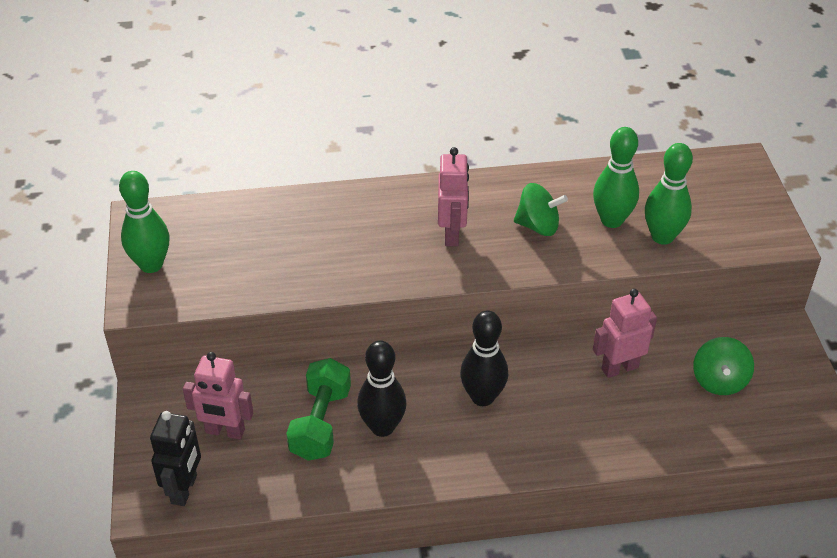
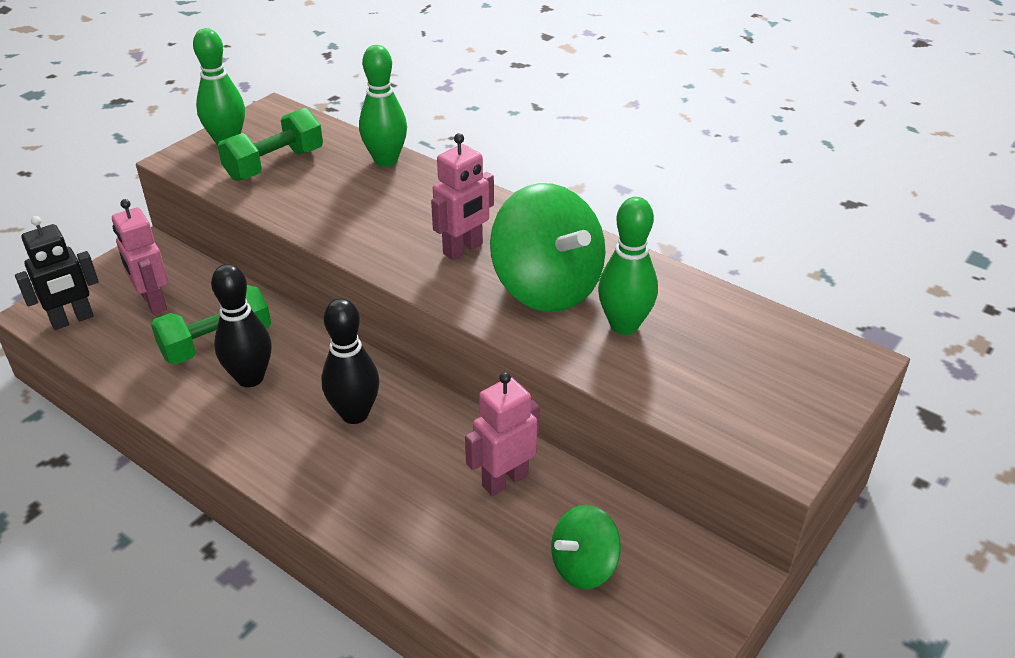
camera: 45 degrees right, 5 degrees down
green spinning top [514,183,568,236] -> green spinning top [490,183,606,312], size x1.80
pink robot [593,289,657,378] -> pink robot turned 60 degrees counterclockwise [465,372,540,496]
green bowling pin [645,143,693,245] -> green bowling pin moved to [359,45,407,166]
none -> green dumbbell [218,108,323,181]

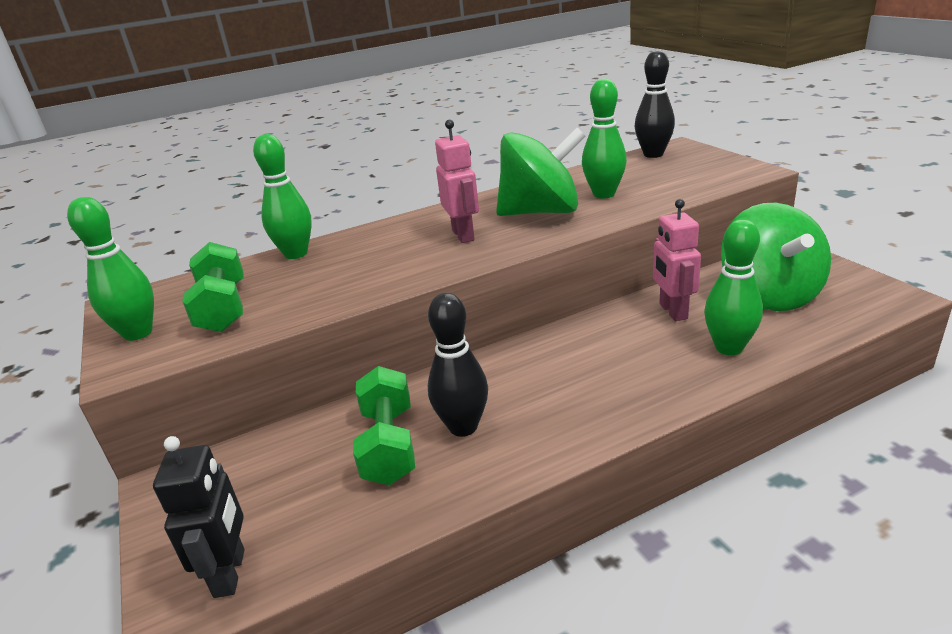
camera: 60 degrees left, 10 degrees down
pink robot [112,199,168,314] -> none
black bowling pin [321,299,379,424] -> black bowling pin moved to [635,50,675,158]
green spinning top [551,505,621,589] -> green spinning top [721,203,831,311], size x1.80
none -> green bowling pin [704,219,763,355]

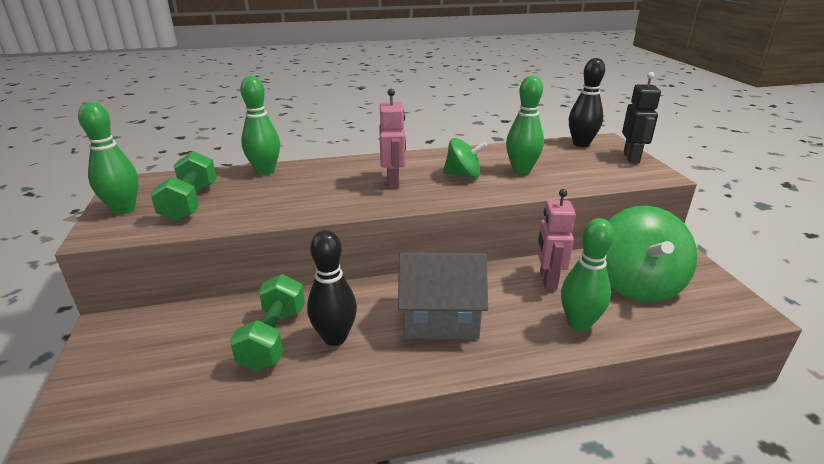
camera: 10 degrees right, 0 degrees up
black robot [153,436,245,598] -> black robot moved to [622,72,661,163]
green spinning top [496,127,586,216] -> green spinning top [443,138,487,178], size x0.56
none -> grey house [398,252,488,339]

